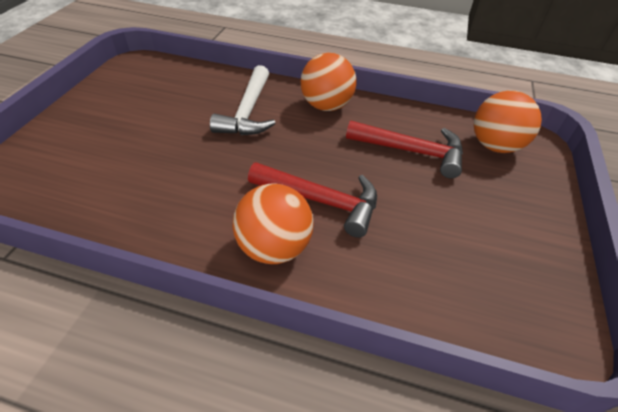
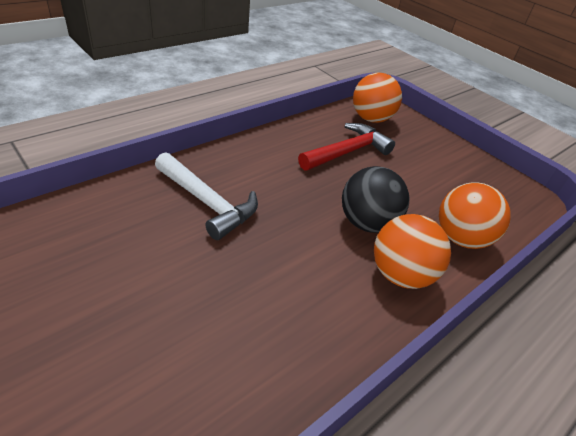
camera: 60 degrees left, 5 degrees down
red hammer [248,162,377,238] -> black ball [342,166,410,233]
orange ball [301,53,356,111] -> orange ball moved to [439,182,511,249]

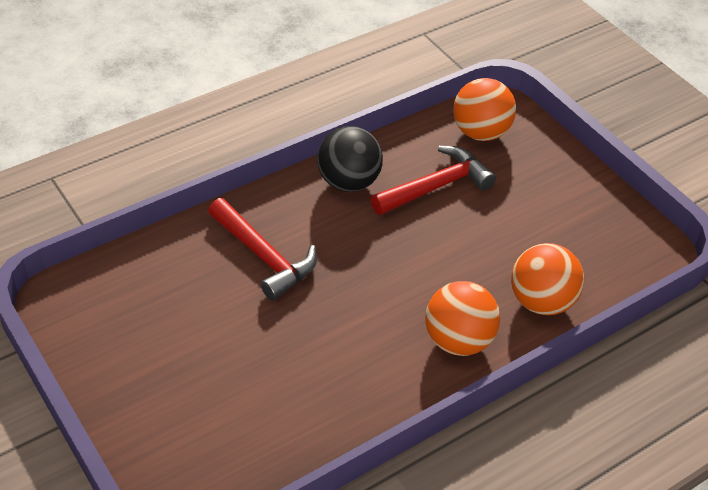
camera: 10 degrees right, 5 degrees up
white hammer [155,152,258,240] -> red hammer [208,198,317,300]
black ball [342,166,410,233] -> black ball moved to [317,126,383,192]

